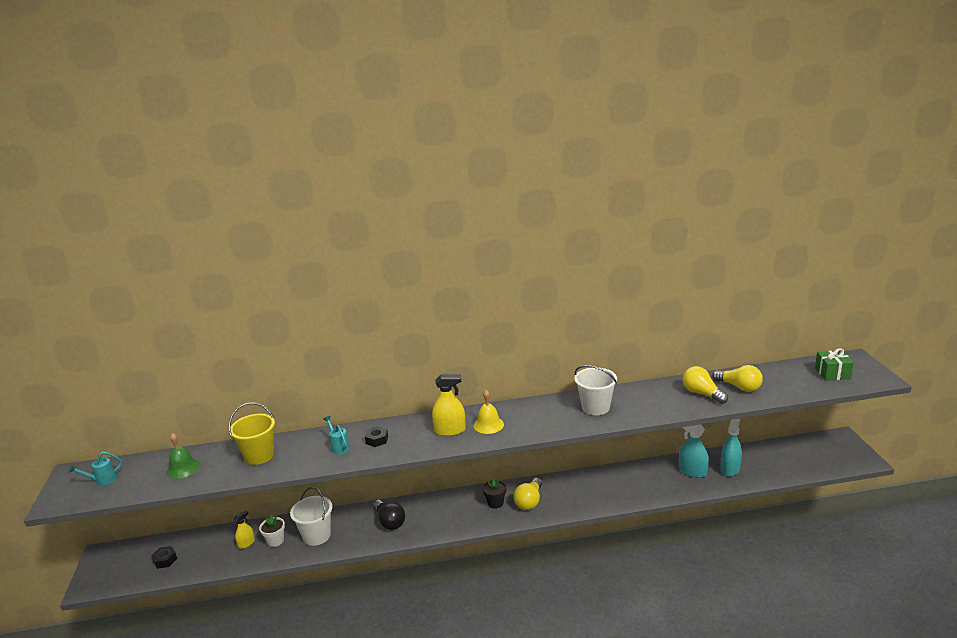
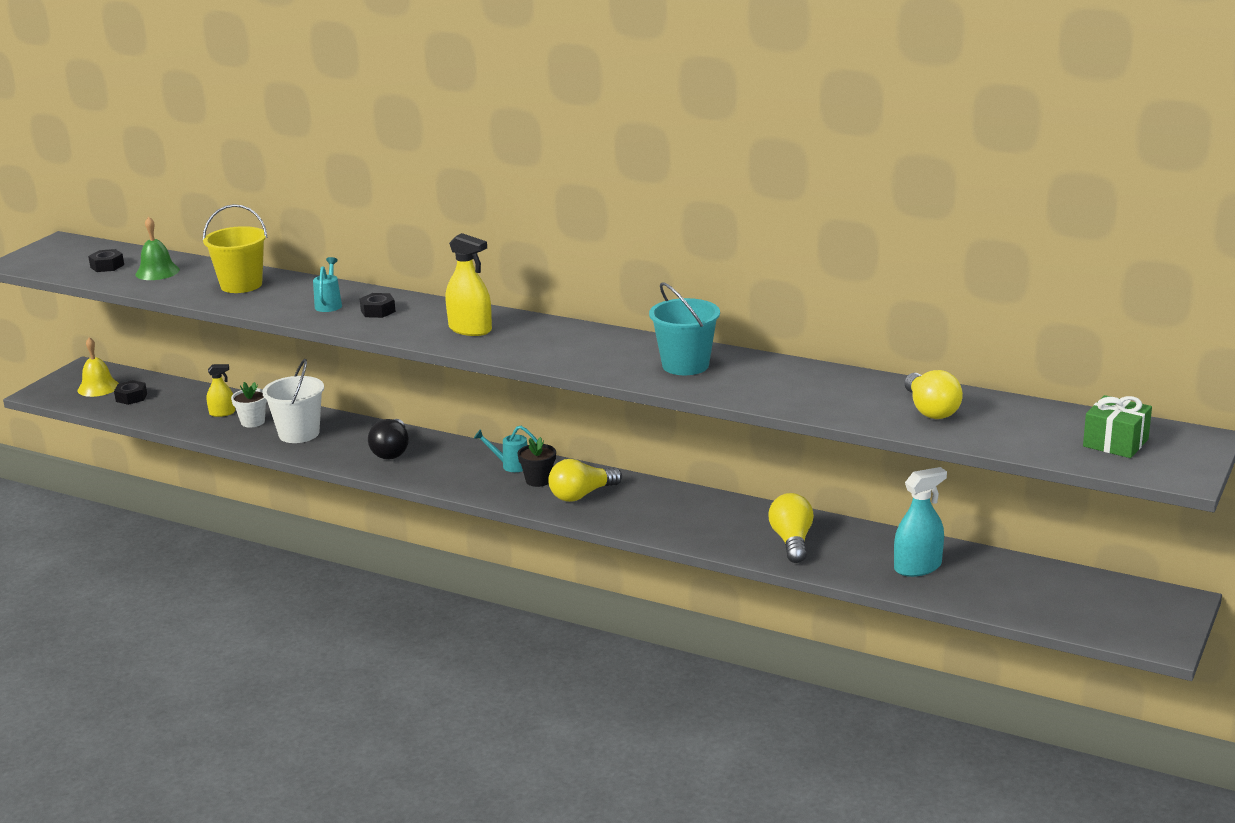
camera: 35 degrees right, 0 degrees up
turquoise watering can [68,452,122,485] -> turquoise watering can moved to [474,426,537,472]
yellow bell [474,390,504,434] -> yellow bell moved to [78,337,119,397]
white bucket [574,365,617,415] -> turquoise bucket [649,282,720,375]
turquoise spray bottle [679,424,709,478] -> none
yellow light bulb [683,366,728,404] -> yellow light bulb moved to [768,493,814,563]
none -> black nut [88,249,124,272]

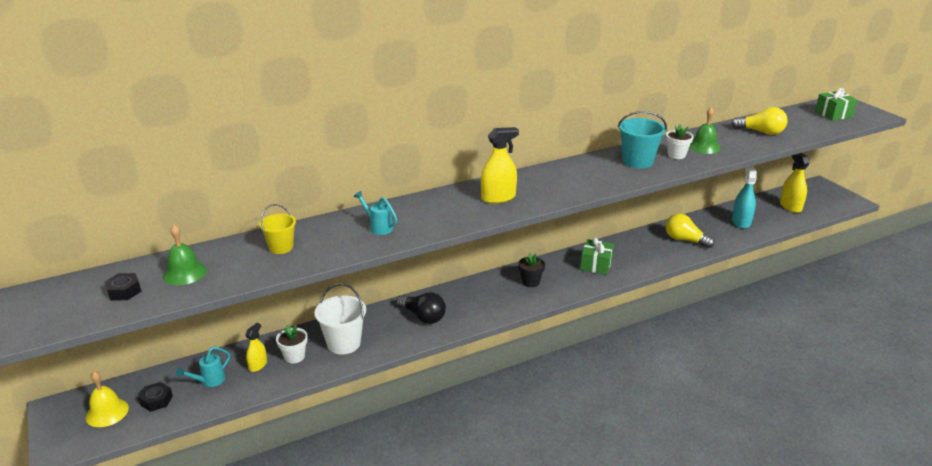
camera: 55 degrees left, 5 degrees up
yellow bucket [203,204,267,293] -> yellow bucket [259,204,296,254], size x0.64
black nut [360,293,396,318] -> none
turquoise watering can [474,426,537,472] -> turquoise watering can moved to [176,347,230,387]
yellow light bulb [548,459,622,502] -> none
none -> green gift [580,238,614,275]
none -> white flower pot [666,124,694,159]
none -> green bell [689,107,721,154]
none -> yellow spray bottle [780,153,810,213]

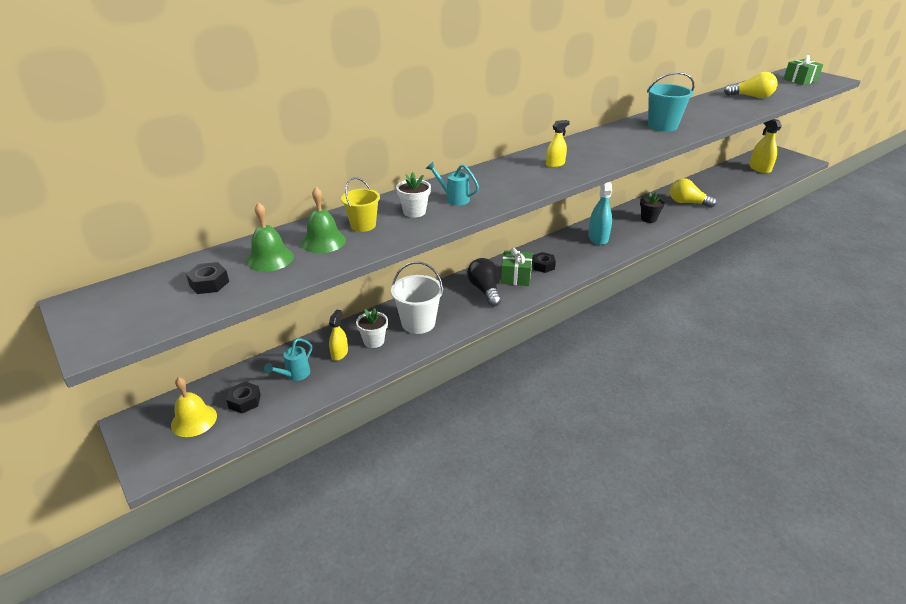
camera: 10 degrees left, 5 degrees up
black light bulb [396,292,446,324] -> black light bulb turned 135 degrees counterclockwise [467,258,501,307]
yellow spray bottle [481,127,519,203] -> yellow spray bottle [546,120,570,168], size x0.60
black flower pot [518,253,545,287] -> black flower pot moved to [640,192,665,223]
green gift [580,238,614,275] -> green gift moved to [501,248,532,286]
white flower pot [666,124,694,159] -> white flower pot moved to [396,172,431,217]
green bell [689,107,721,154] -> green bell moved to [301,187,346,253]
turquoise spray bottle [732,166,757,229] -> turquoise spray bottle moved to [588,182,612,245]
none -> black nut [532,252,556,273]

